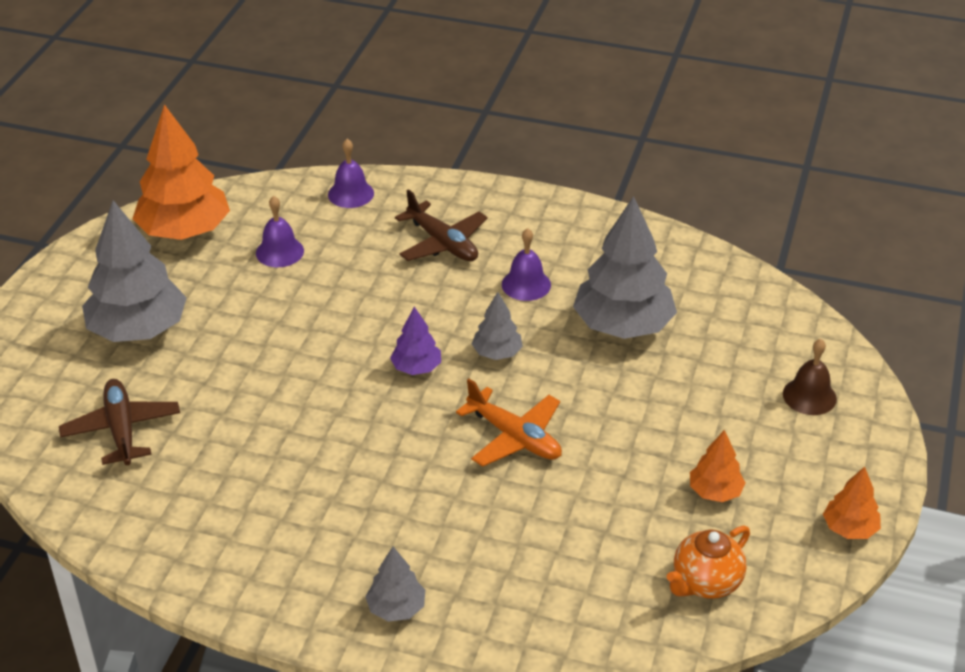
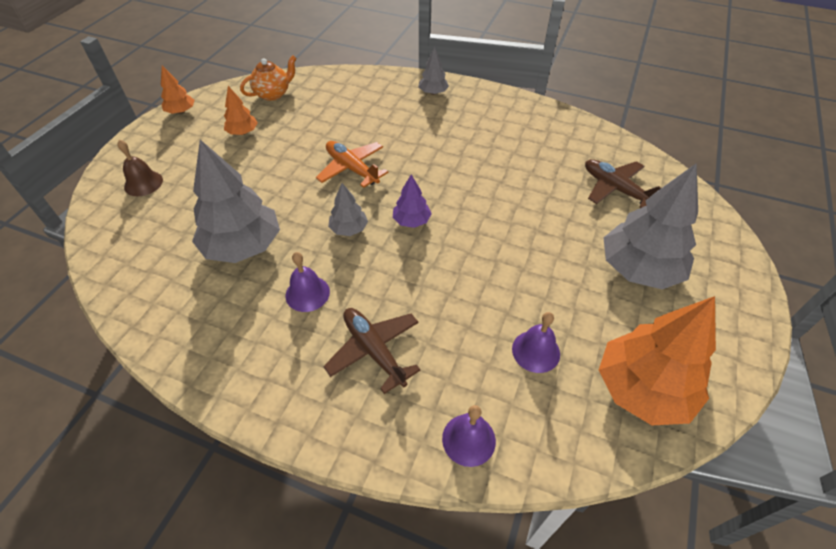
camera: 175 degrees left, 10 degrees up
brown plane [59,379,180,465] -> brown plane turned 150 degrees clockwise [585,159,661,208]

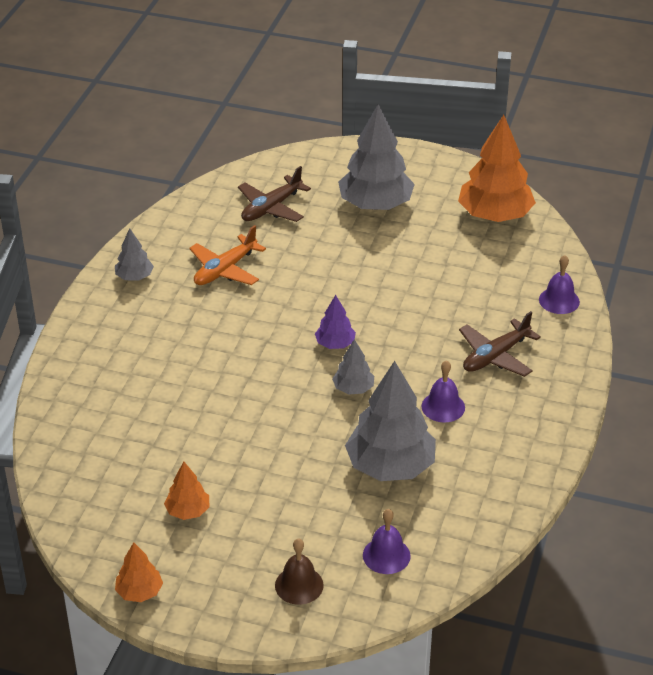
camera: 95 degrees left, 10 degrees down
orange teapot [240,56,296,101] -> none
orange plane [316,141,388,188] -> orange plane moved to [189,225,266,285]
grey tree [418,46,449,95] -> grey tree moved to [115,229,154,281]
purple bell [512,312,560,373] -> purple bell moved to [363,509,411,574]

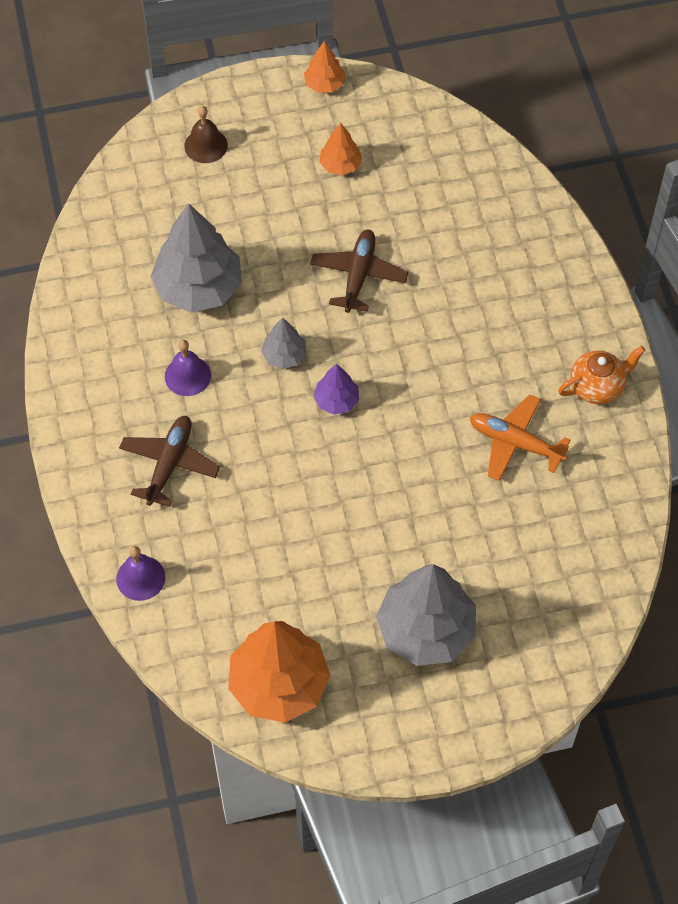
camera: 150 degrees right, 20 degrees up
grey tree [115,229,154,281] -> orange teapot [558,346,645,404]
orange plane [189,225,266,285] -> orange plane turned 75 degrees counterclockwise [470,394,571,481]
brown plane [238,166,311,222] -> brown plane moved to [310,229,408,313]
purple bell [363,509,411,574] -> none

